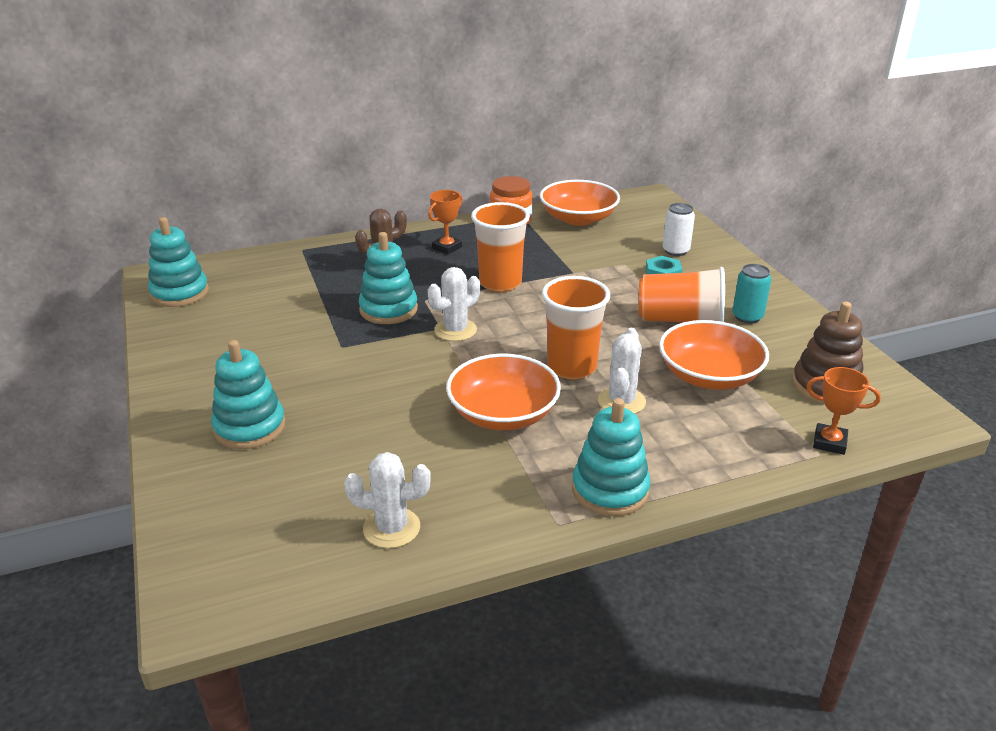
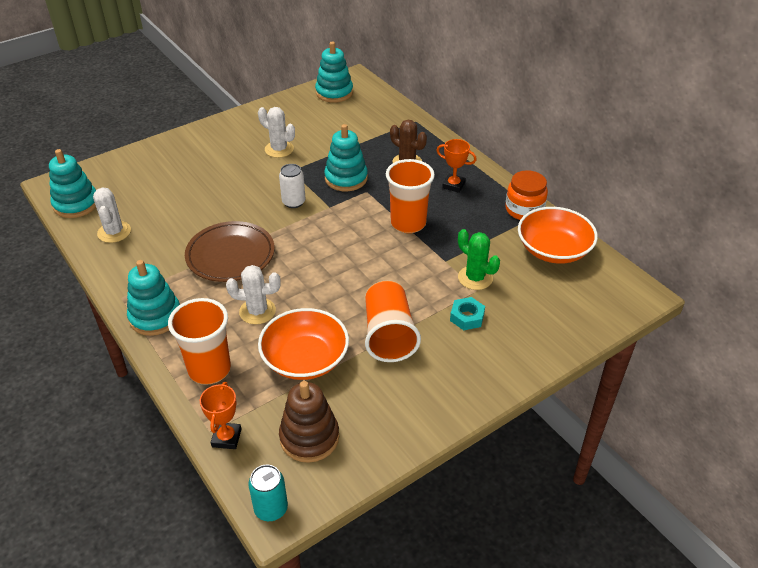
camera: 75 degrees right, 10 degrees up
turquoise stacking toy [211,340,285,449] -> turquoise stacking toy moved to [49,149,96,218]
white cactus [428,267,480,341] -> white cactus moved to [258,107,295,158]
orange bowl [446,354,561,430] -> brown plate [185,221,275,282]
orange cup [542,276,610,380] -> orange cup moved to [168,298,231,385]
white can [662,203,695,256] -> white can moved to [279,164,306,208]
turquoise can [732,264,771,324] -> turquoise can moved to [248,464,288,521]
none -> green cactus [458,229,500,290]

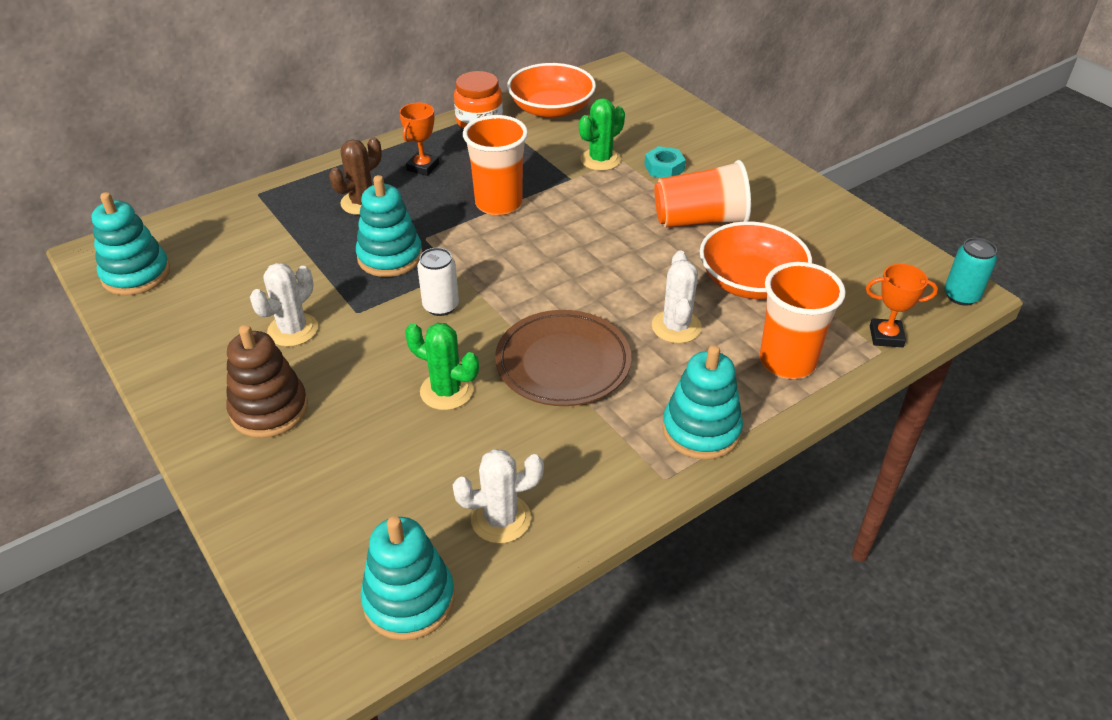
camera: 90 degrees left, 0 degrees up
brown stacking toy [279,381,339,463] -> brown stacking toy moved to [227,325,308,438]
none -> green cactus [405,323,479,410]

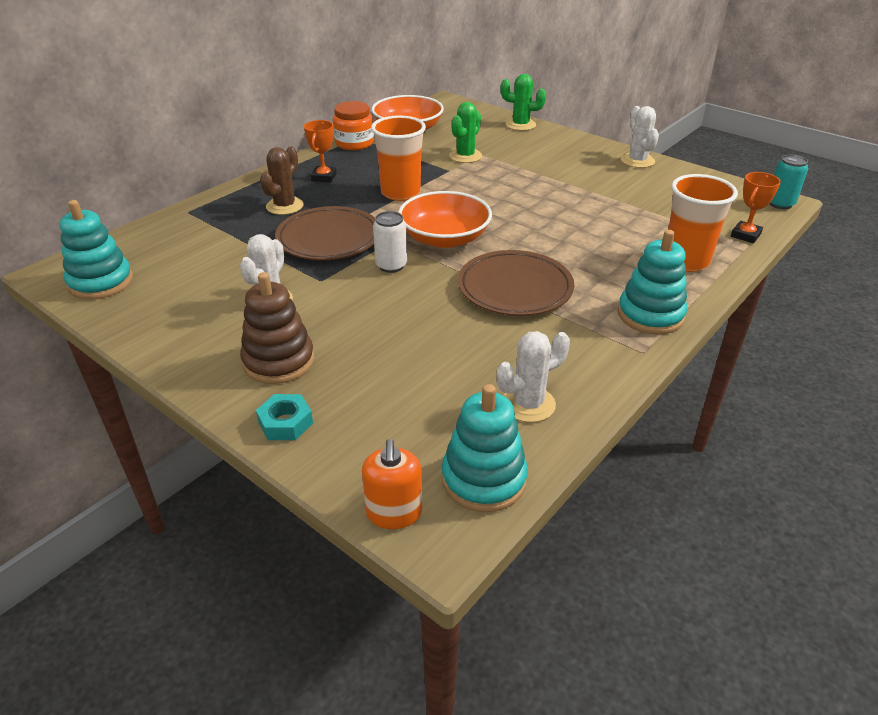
camera: 15 degrees left, 5 degrees down
turquoise stacking toy [356,175,422,277] -> brown plate [275,206,375,260]
green cactus [405,323,479,410] -> green cactus moved to [501,74,546,131]
turquoise nut [644,146,686,178] -> turquoise nut moved to [256,394,313,440]
white cactus [652,251,702,343] -> white cactus moved to [621,106,659,168]
orange cup [655,160,751,228] -> none
orange bowl [700,222,812,299] -> orange bowl moved to [398,191,492,248]
orange trophy [866,264,938,347] -> orange trophy turned 45 degrees counterclockwise [731,172,781,243]
none -> orange soap dispenser [362,439,422,529]

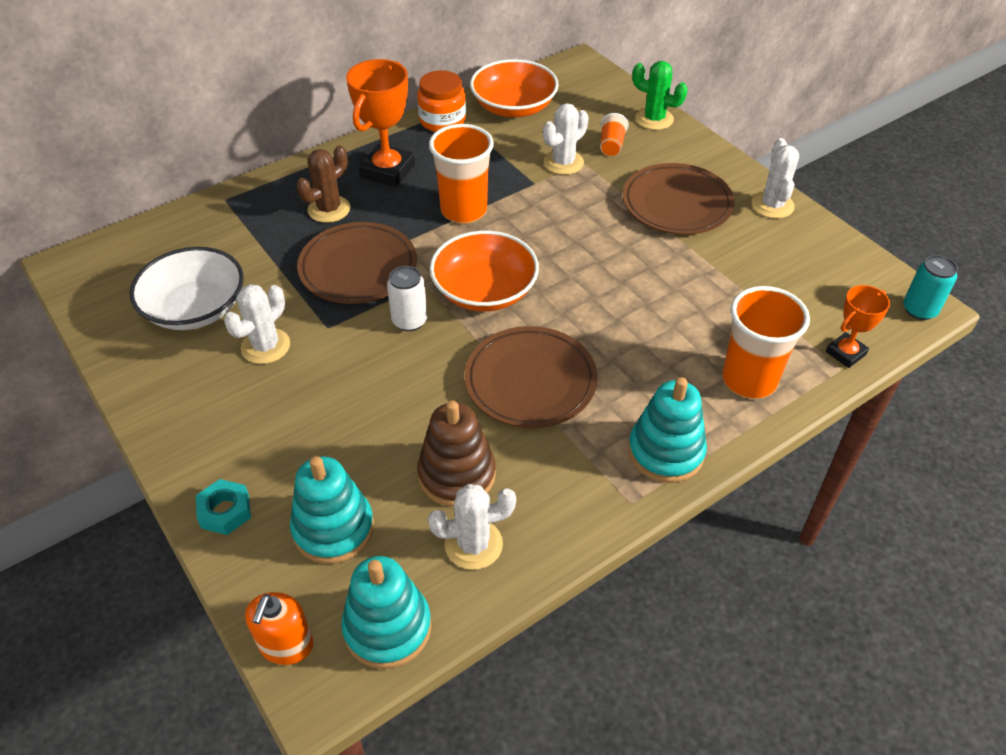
camera: 15 degrees right, 10 degrees up
turquoise stacking toy [60,200,133,299] -> turquoise stacking toy moved to [290,456,374,564]
brown stacking toy [240,272,314,384] -> brown stacking toy moved to [417,400,496,507]
orange trophy [304,120,337,182] -> orange trophy [346,59,415,187], size x1.71
green cactus [449,102,482,163] -> white cactus [543,103,589,175]
none -> white bowl [130,247,244,330]
none -> orange cup [600,113,629,156]
none -> brown plate [623,163,735,235]

